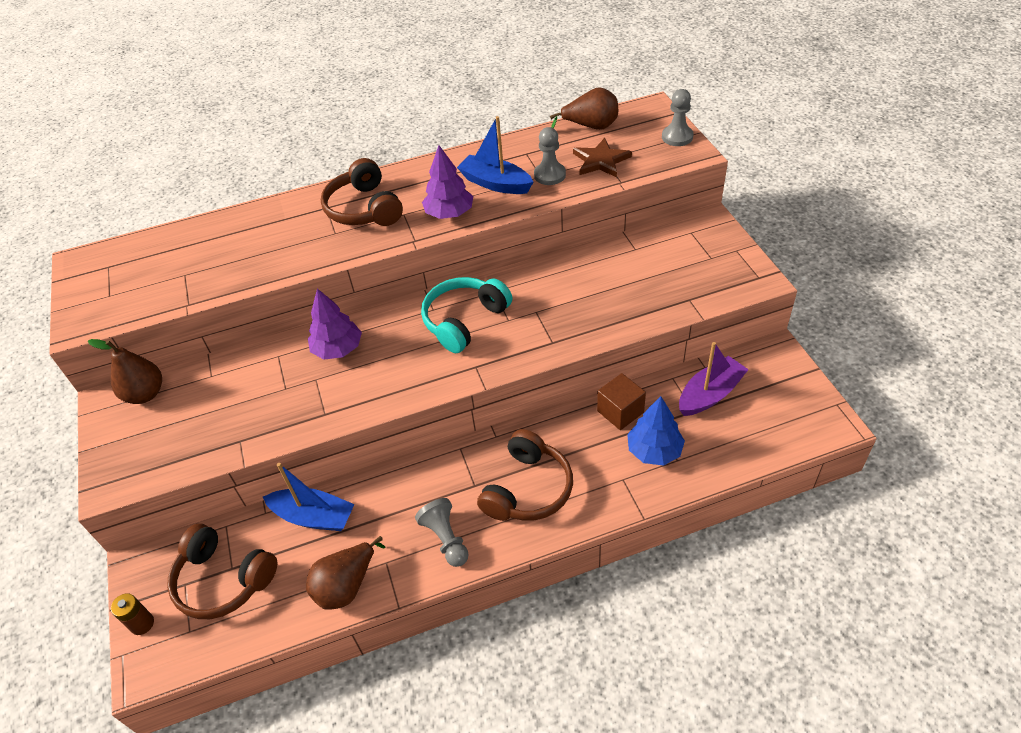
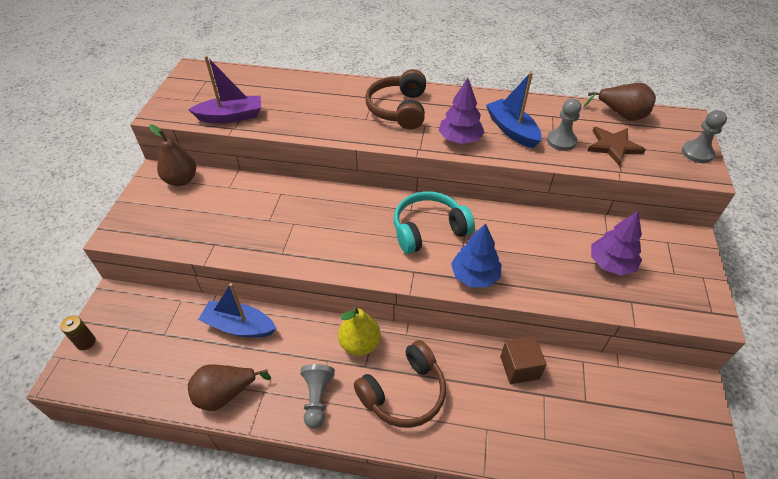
camera: 25 degrees right, 0 degrees up
brown headphones [167,523,277,619] -> none
blue boat [263,463,355,531] -> blue boat turned 150 degrees clockwise [198,283,276,338]
purple tree [308,289,362,360] -> purple tree moved to [591,211,642,275]
blue tree [627,396,685,466] -> blue tree moved to [451,223,502,287]
purple boat [679,342,749,416] -> purple boat moved to [188,56,261,123]
none -> yellow pear [338,306,381,356]

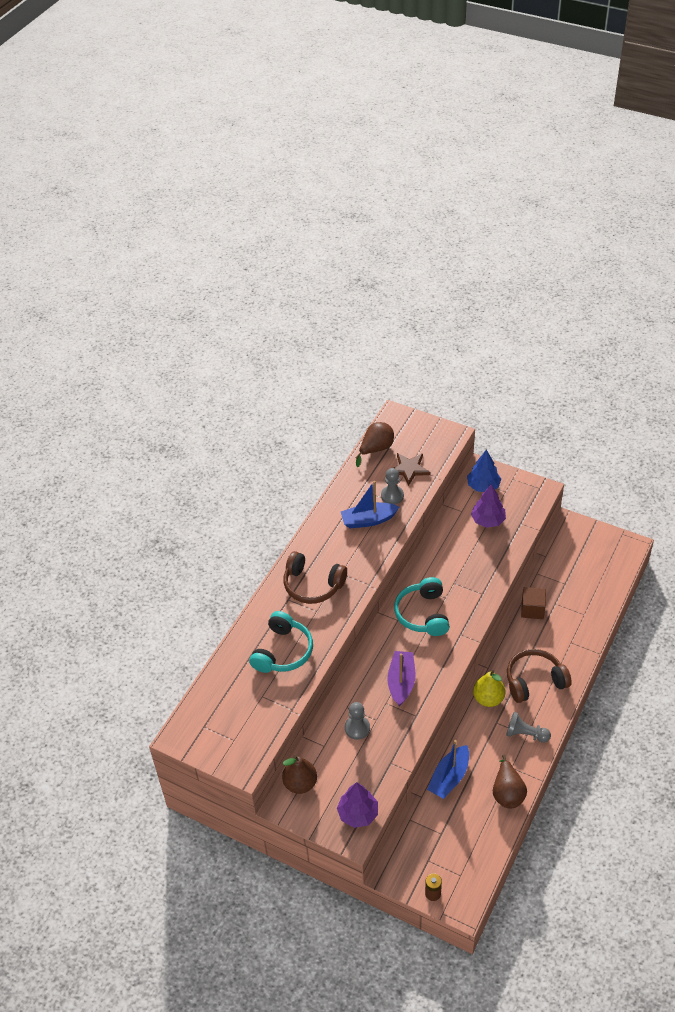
camera: 70 degrees left, 0 degrees up
purple boat [188,56,261,123] -> purple boat moved to [387,651,415,706]
brown headphones [354,340,446,428] -> brown headphones turned 90 degrees counterclockwise [507,649,572,703]
purple tree [439,78,485,144] -> purple tree moved to [337,782,378,828]
blue tree [451,223,502,287] -> blue tree moved to [467,450,501,492]
grey pawn [682,110,727,163] -> grey pawn moved to [345,702,370,740]
none -> turquoise headphones [249,611,313,673]

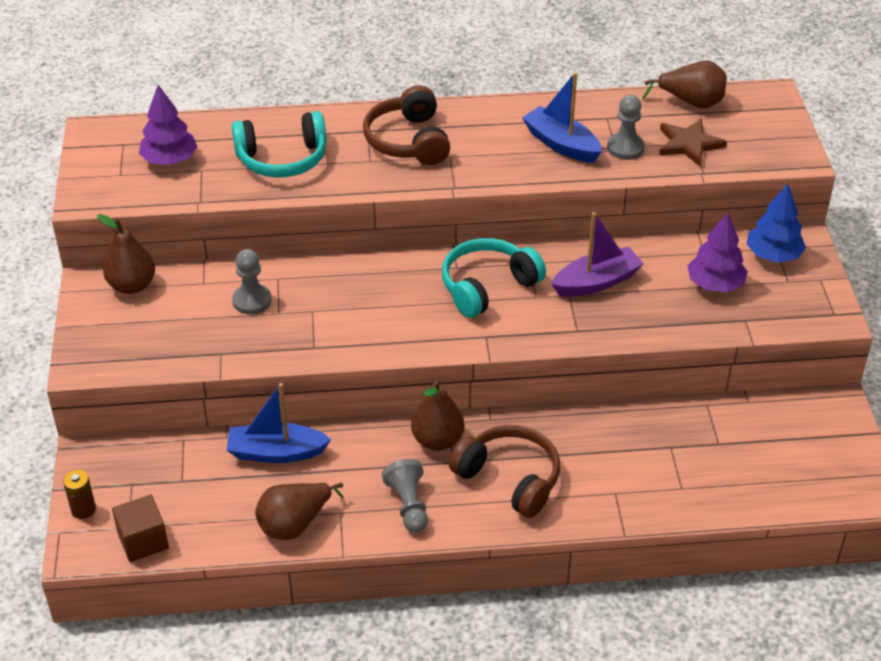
camera: 55 degrees right, 5 degrees down
purple tree [337,782,378,828] -> purple tree moved to [139,85,198,165]
purple boat [387,651,415,706] -> purple boat moved to [552,212,644,297]
yellow pear [473,670,505,707] -> brown pear [411,380,464,451]
brown cube [521,587,546,619] -> brown cube moved to [112,495,169,562]

